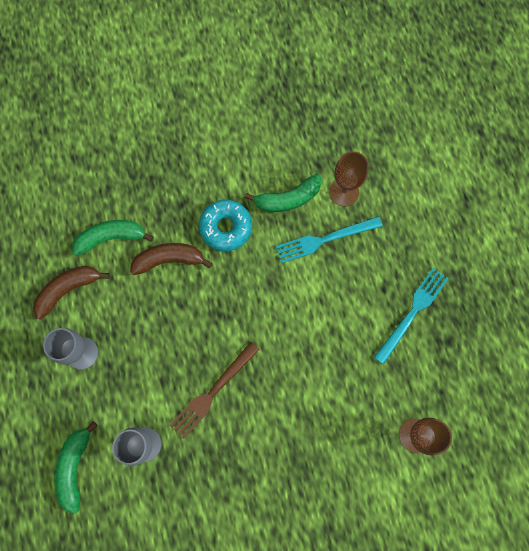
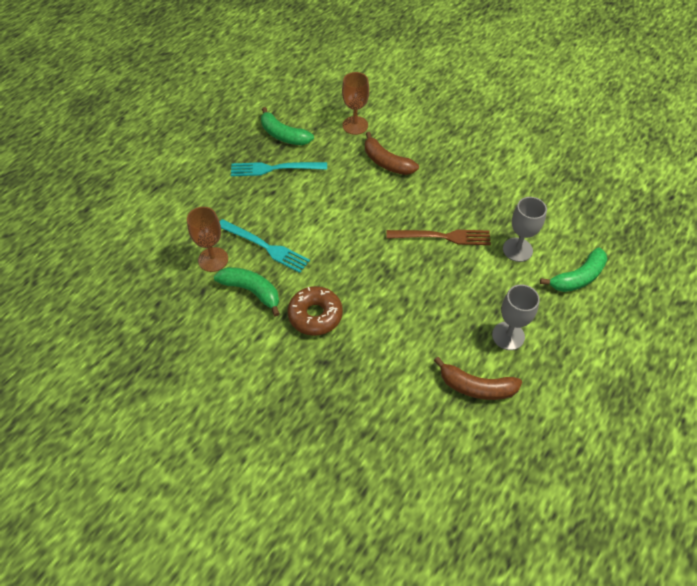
camera: 130 degrees left, 20 degrees down
green banana [72,220,154,256] -> green banana moved to [261,107,314,145]
brown banana [130,243,213,275] -> brown banana moved to [365,132,419,175]
turquoise donut [199,200,252,251] -> brown donut [287,286,343,336]

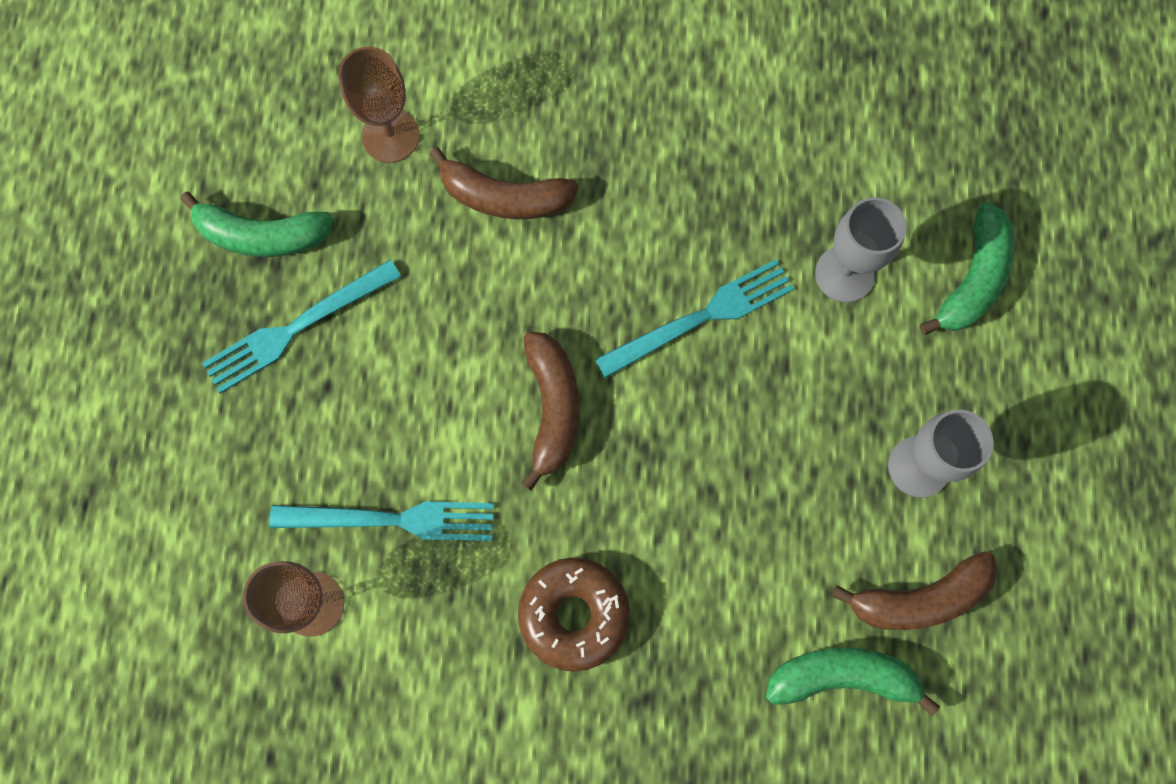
camera: 30 degrees left, 20 degrees up
green banana [214,267,280,317] -> green banana moved to [766,648,940,716]
brown fork [386,230,491,245] -> turquoise fork [595,259,794,378]
none -> brown banana [521,331,579,491]

